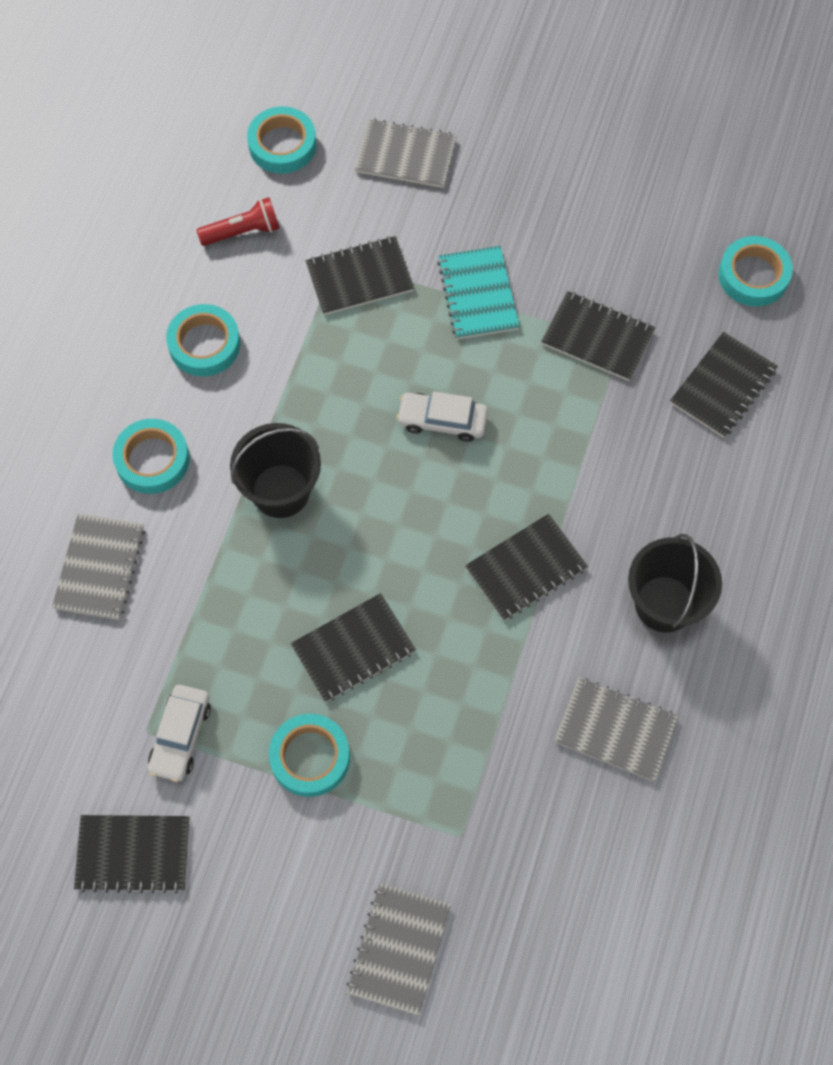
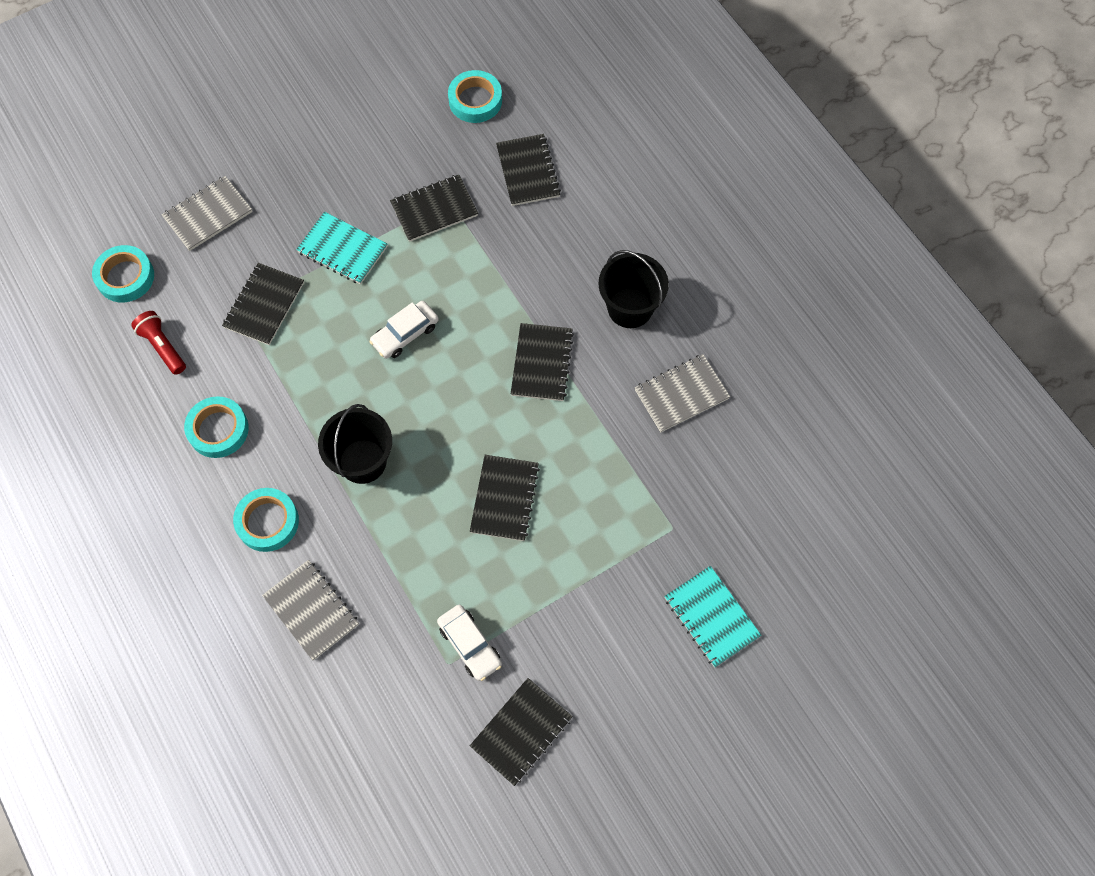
camera: 50 degrees left, 0 degrees up
red flashlight [197,197,280,246] -> red flashlight turned 60 degrees counterclockwise [131,311,186,375]
turquoise tape [269,714,350,797] -> none
grey notebook [346,883,451,1016] -> turquoise notebook [664,566,762,667]

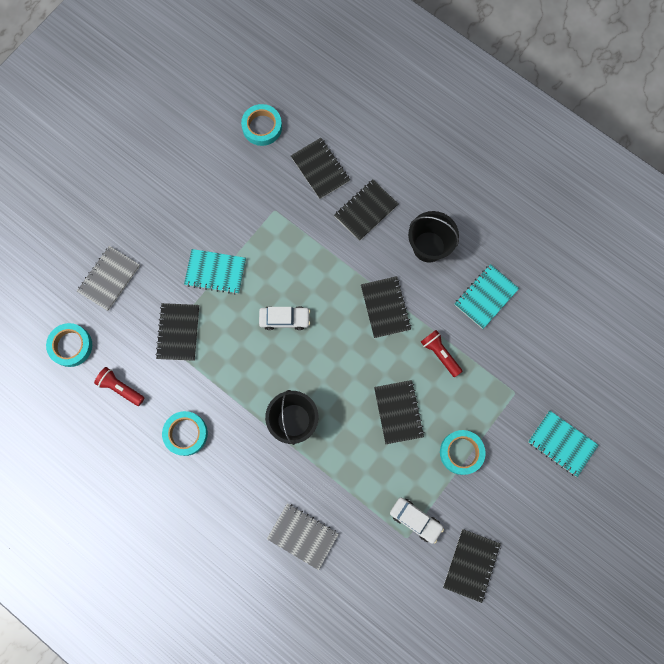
camera: 20 degrees left, 10 degrees up
turquoise tape [233,488,299,552] -> turquoise tape moved to [440,430,486,475]
white car [369,301,439,359] -> white car turned 120 degrees counterclockwise [259,306,310,330]
black notebook [390,175,478,242] -> black notebook moved to [334,180,398,241]
grey notebook [635,354,730,432] -> turquoise notebook [455,264,519,329]
none -> red flashlight [421,330,462,377]

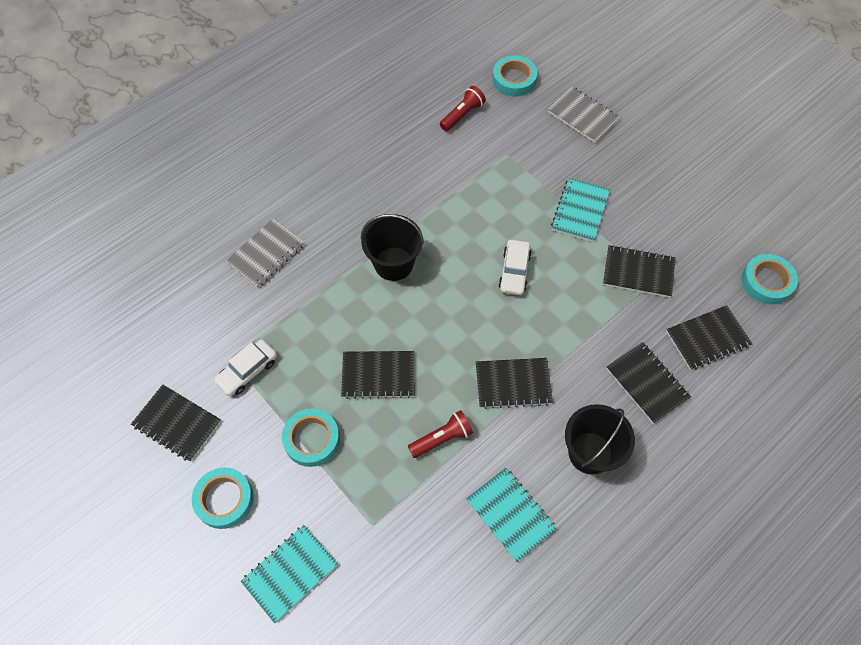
camera: 100 degrees right, 15 degrees down
black notebook [155,303,199,361] -> black notebook moved to [603,245,676,298]
turquoise tape [162,411,208,456] -> turquoise tape moved to [192,468,254,529]

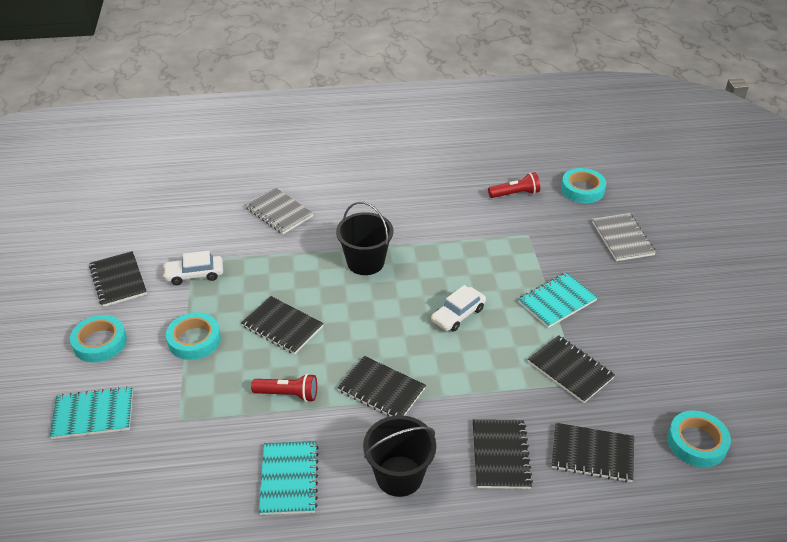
camera: 35 degrees right, 20 degrees down
grey notebook [225,219,304,288] -> grey notebook turned 60 degrees clockwise [245,187,314,234]

